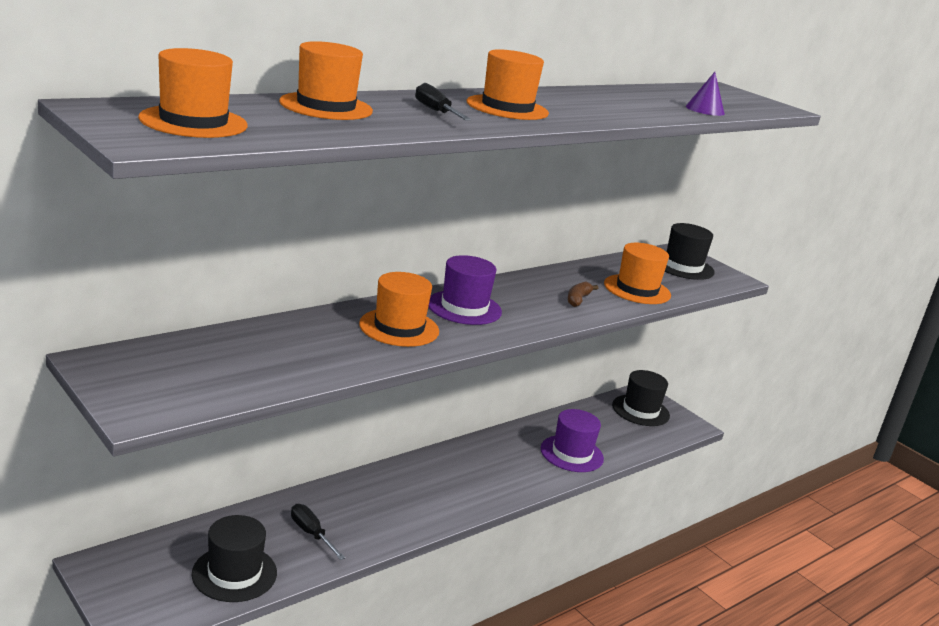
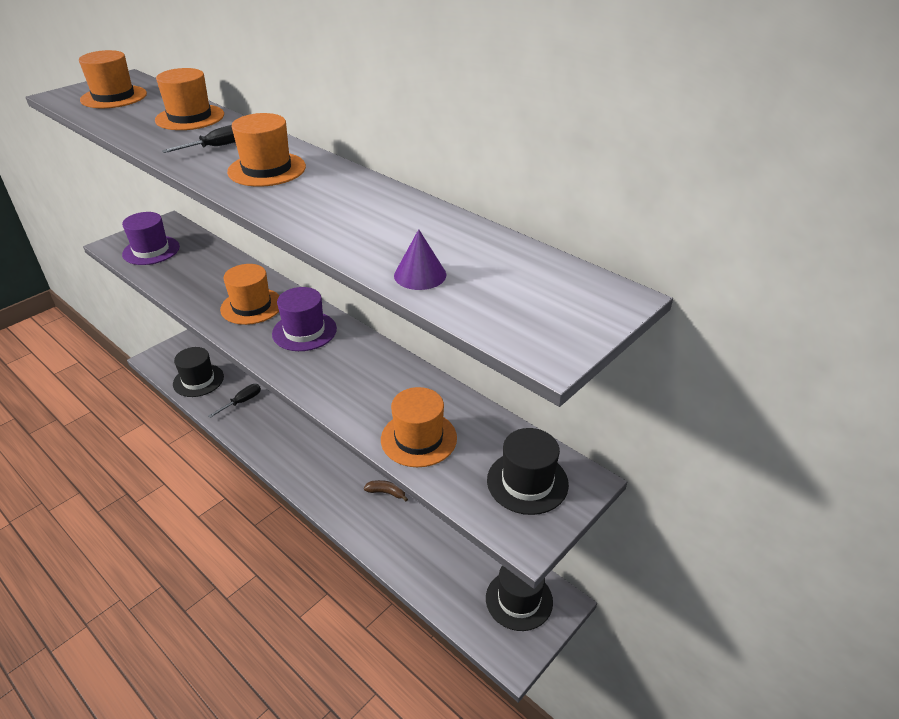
camera: 85 degrees right, 15 degrees up
purple hat [541,409,604,472] -> purple hat moved to [122,212,180,265]
brown banana [567,281,598,307] -> brown banana moved to [364,480,408,501]

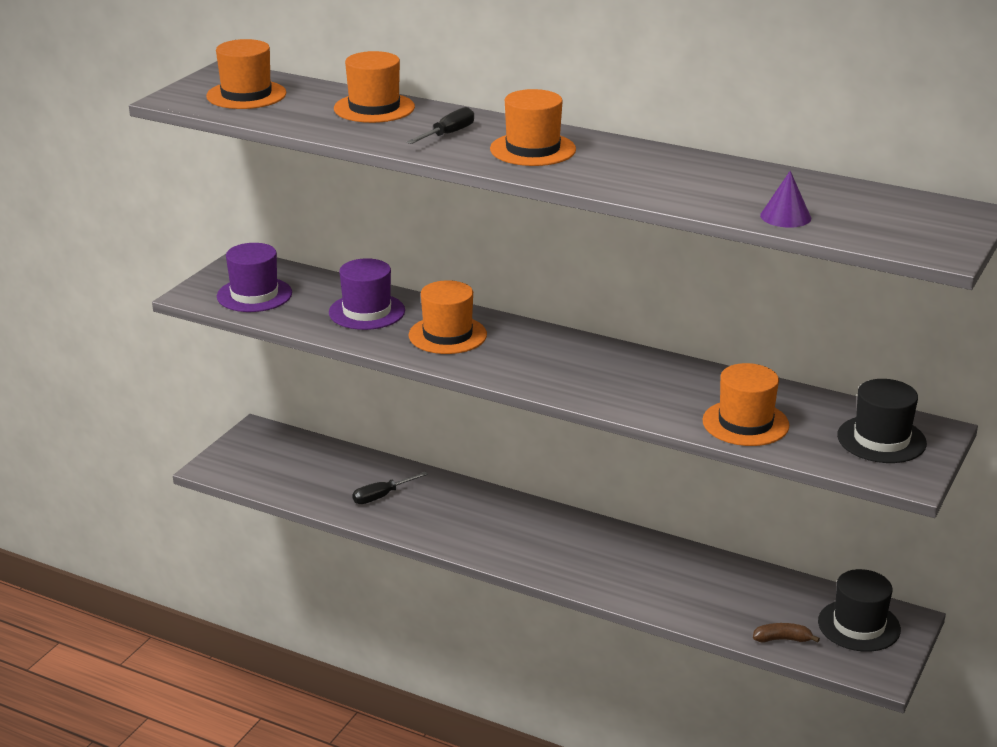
camera: 15 degrees left, 10 degrees down
black hat [173,347,224,397] -> none
black screwdriver [208,384,261,418] -> black screwdriver turned 150 degrees counterclockwise [352,472,428,504]
purple hat [272,287,337,351] -> purple hat moved to [329,258,405,330]
brown banana [364,480,408,501] -> brown banana moved to [753,623,820,643]

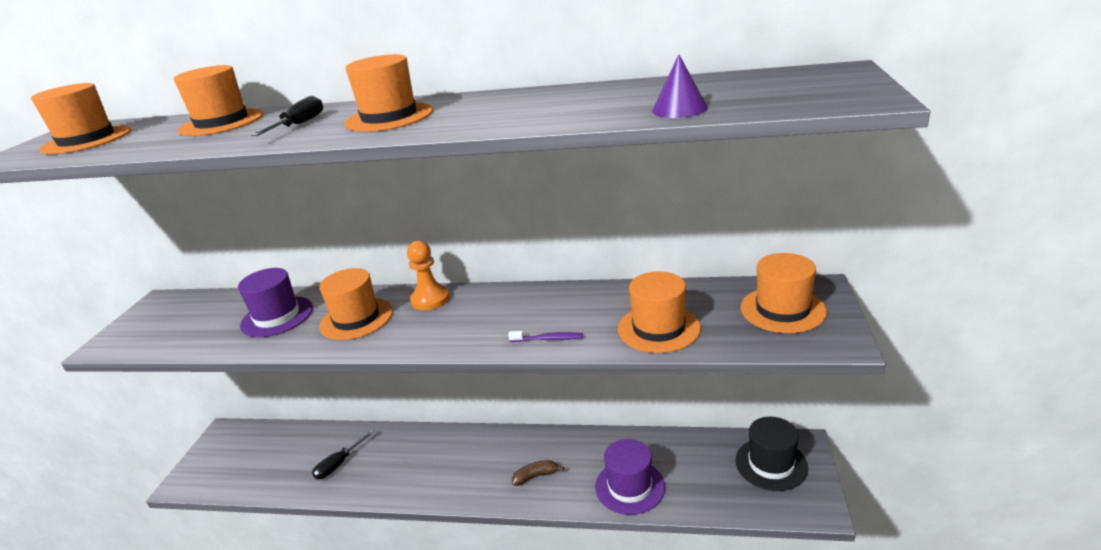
camera: 15 degrees left, 0 degrees up
purple hat [217,243,292,312] -> purple hat moved to [595,439,665,515]
brown banana [753,623,820,643] -> brown banana moved to [512,460,564,486]
black hat [837,379,927,463] -> orange hat [741,253,827,333]
none -> orange pawn [407,241,450,311]
none -> purple toothbrush [508,331,583,342]

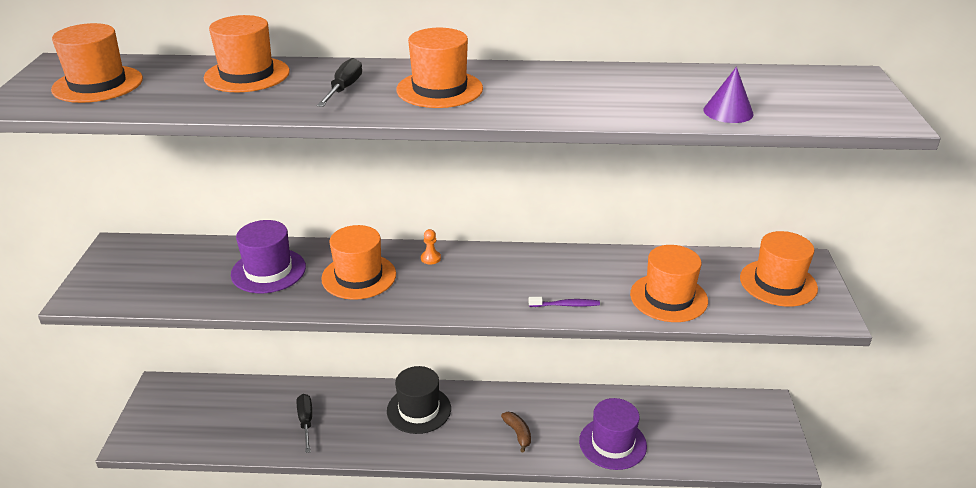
camera: 10 degrees left, 5 degrees up
black screwdriver [312,430,374,479] -> black screwdriver turned 135 degrees clockwise [297,394,312,453]
orange pawn [407,241,450,311] -> orange pawn [421,229,441,265], size x0.51
brown banana [512,460,564,486] -> brown banana turned 90 degrees clockwise [501,412,531,453]
black hat [736,417,808,491] -> black hat moved to [387,366,451,434]

